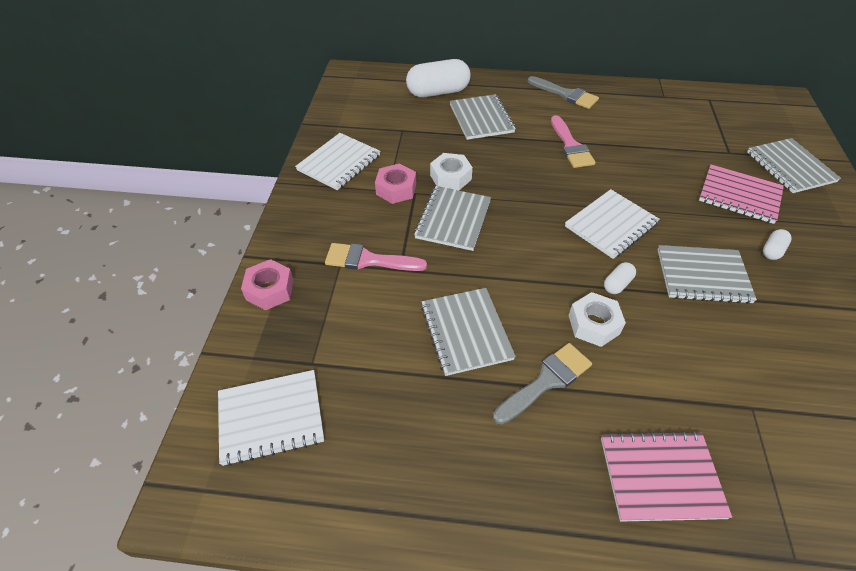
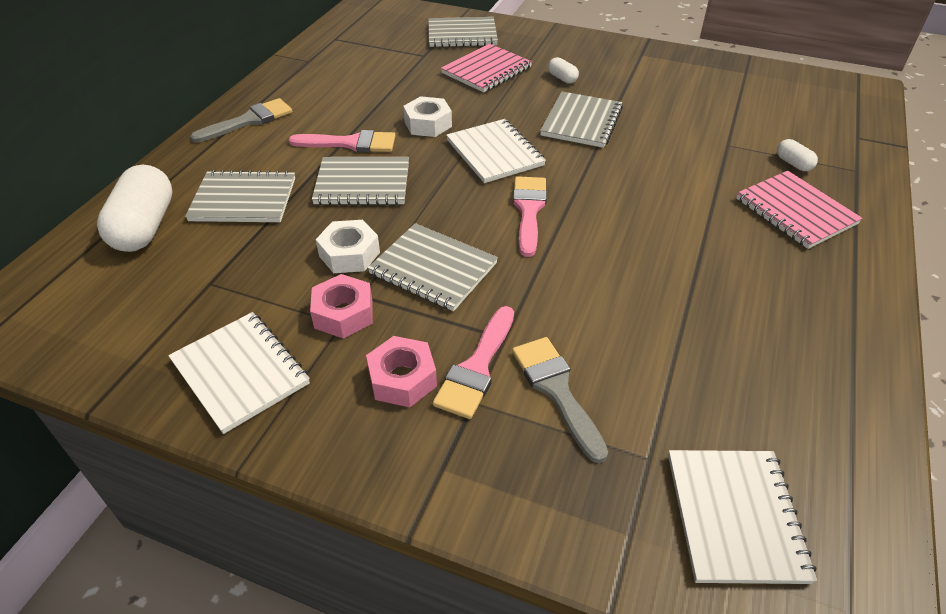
camera: 75 degrees left, 5 degrees down
pink nut [241,259,294,310] -> pink nut moved to [366,336,437,407]
grey notebook [421,288,516,376] -> grey notebook moved to [312,157,409,205]
grey brush [493,343,592,424] -> grey brush moved to [512,337,608,463]
white nut [568,292,626,347] -> white nut moved to [403,96,452,137]
pink notebook [601,431,732,522] -> pink notebook turned 45 degrees counterclockwise [736,171,863,249]
white capsule [604,262,636,294] -> white capsule moved to [777,139,818,171]
none -> pink brush [513,176,547,257]

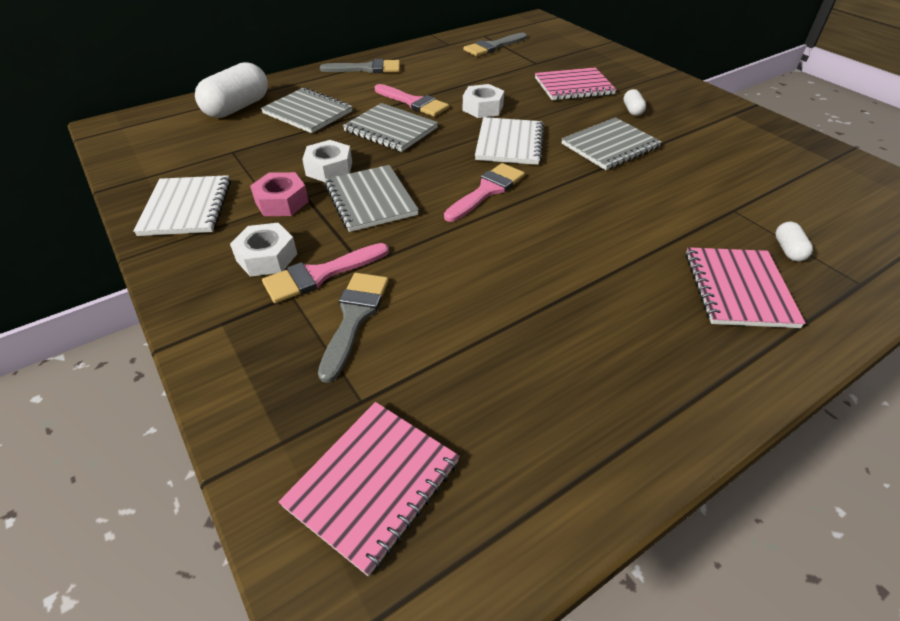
camera: 35 degrees right, 0 degrees up
pink nut [366,336,437,407] -> white nut [230,223,297,277]
grey notebook [428,17,498,47] -> none
white notebook [668,450,817,584] -> pink notebook [279,402,460,576]
none -> grey brush [463,33,527,56]

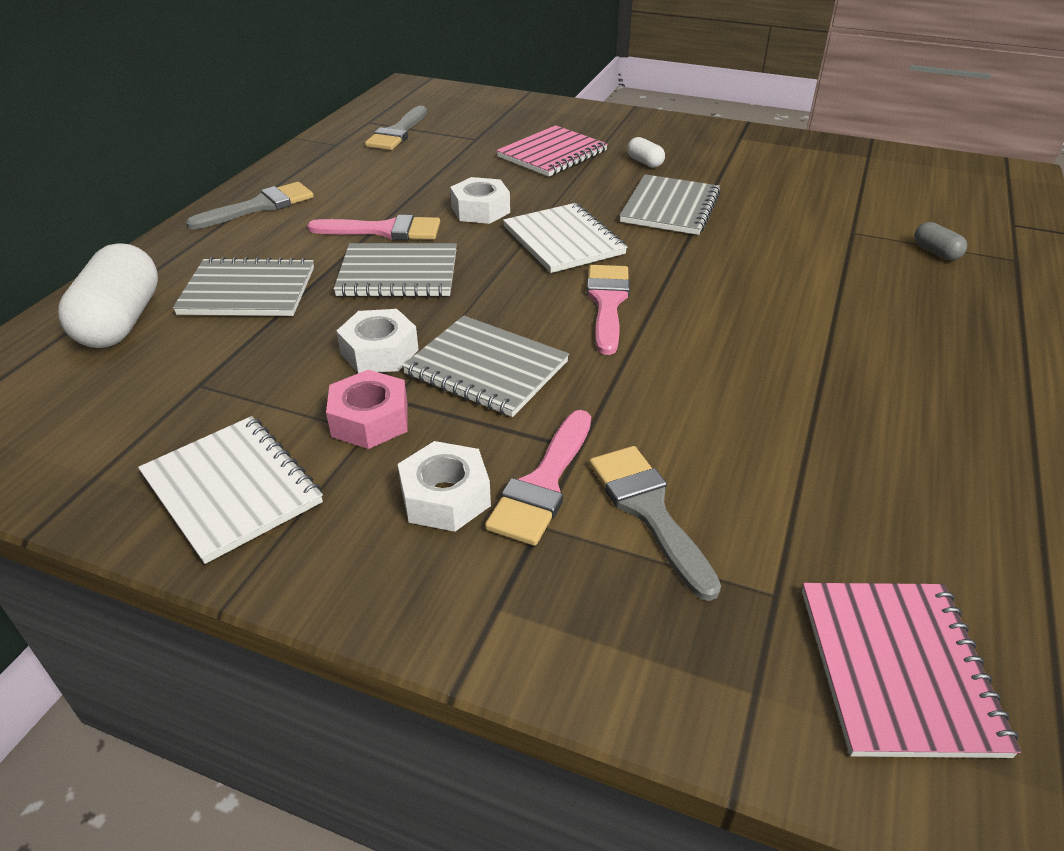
camera: 35 degrees left, 5 degrees down
pink notebook [685,247,806,328] -> none
white capsule [775,221,813,262] -> grey capsule [914,222,967,260]

